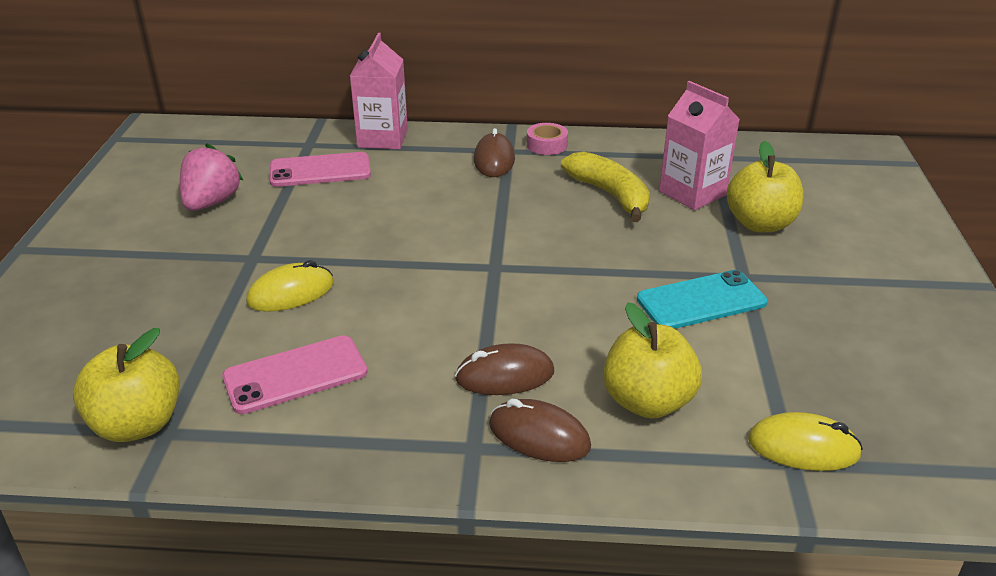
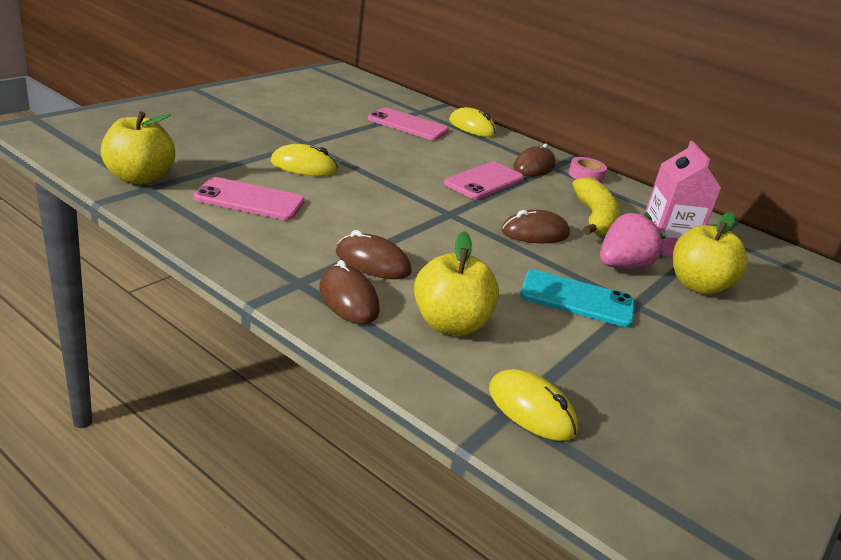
camera: 30 degrees right, 5 degrees down
pink strawberry [180,143,243,211] -> pink strawberry moved to [600,212,666,269]
pink carton [350,33,408,149] -> yellow mouse [449,107,496,137]
none -> pink phone [444,162,524,199]
none -> brown mouse [501,210,570,243]

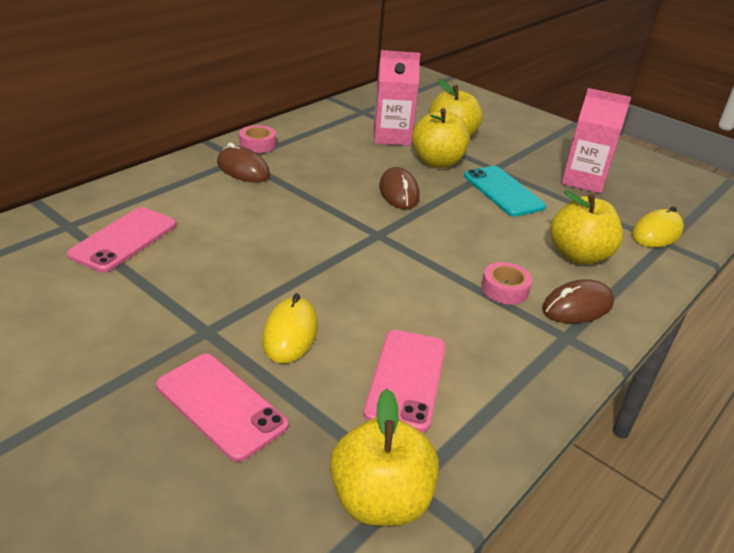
camera: 85 degrees left, 5 degrees up
brown mouse [336,230,412,279] -> pink tape [481,262,532,305]
pink phone [444,162,524,199] -> pink phone moved to [156,354,289,462]
yellow mouse [449,107,496,137] -> none
turquoise phone [520,270,635,327] -> turquoise phone turned 45 degrees counterclockwise [464,166,546,217]
yellow banana [572,177,620,235] -> none
pink strawberry [600,212,666,269] -> yellow apple [412,108,470,168]
none -> pink carton [561,88,631,194]

